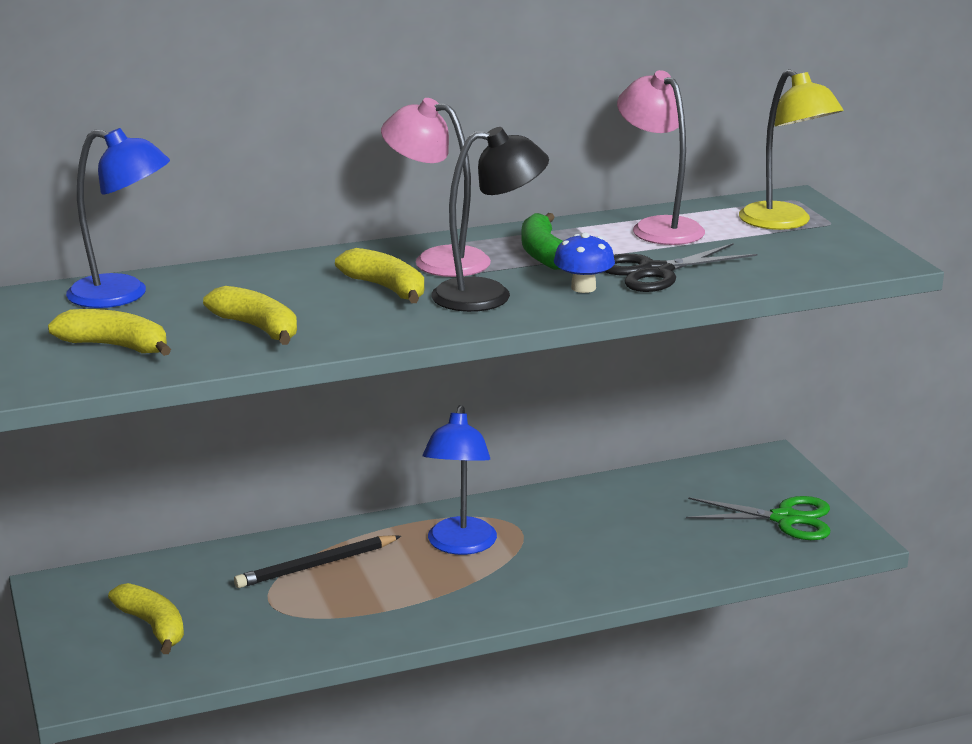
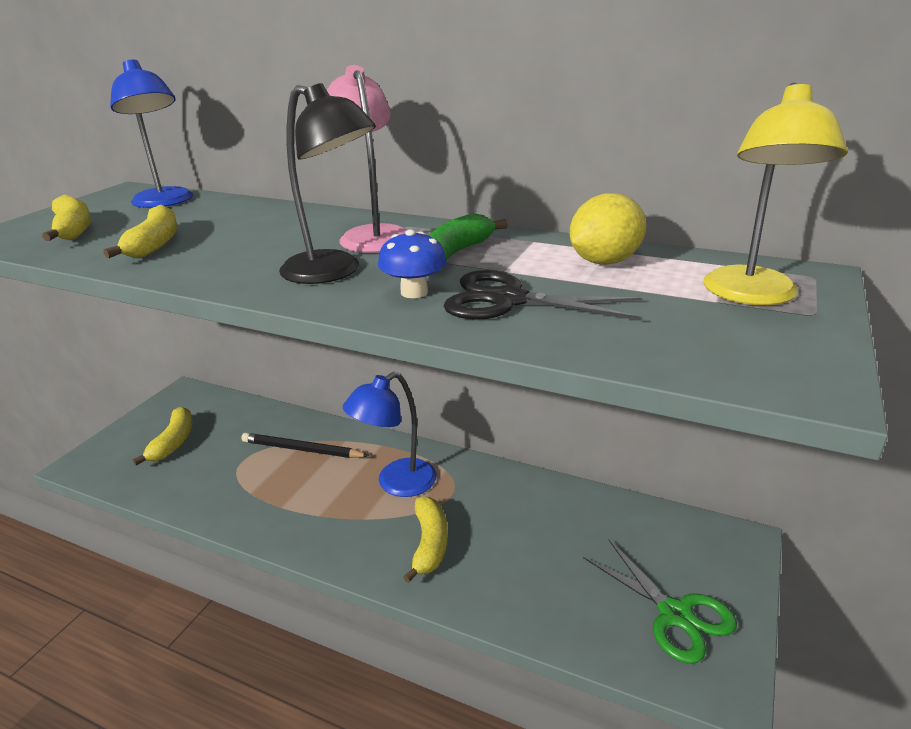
camera: 45 degrees right, 5 degrees up
yellow banana [335,248,424,303] -> yellow banana moved to [403,496,448,583]
pink lamp [617,70,705,245] -> yellow lemon [570,193,646,265]

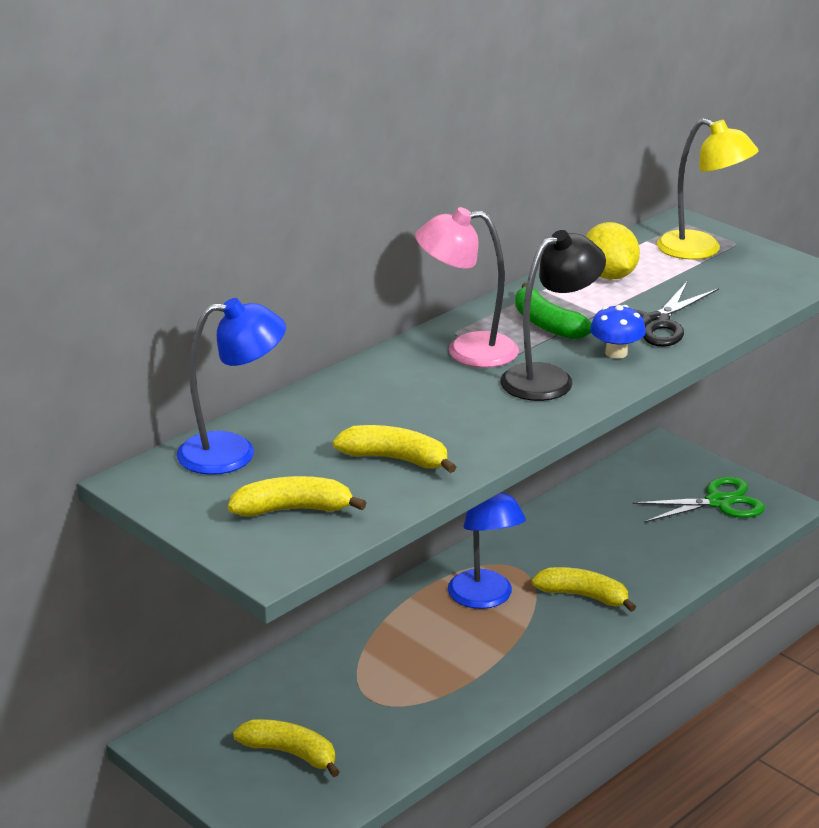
camera: 70 degrees left, 0 degrees up
black pencil [241,433,369,458] -> none

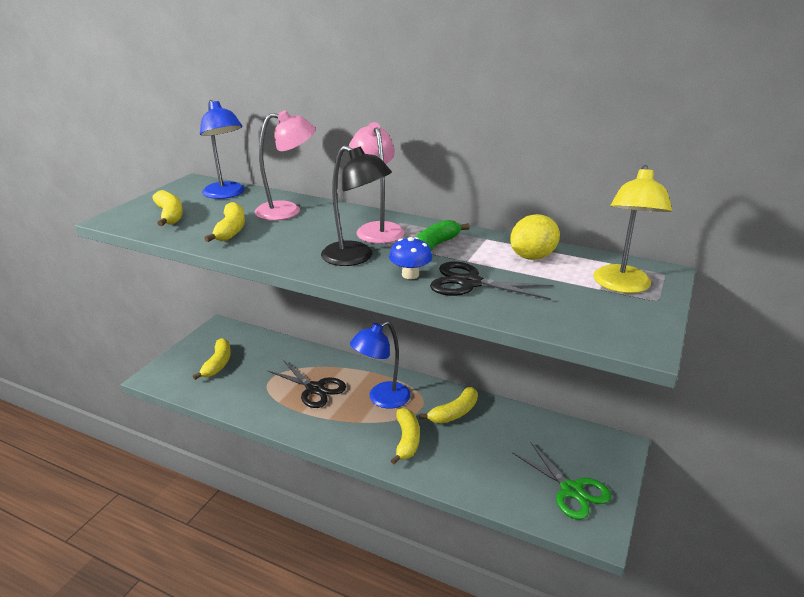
camera: 70 degrees right, 0 degrees up
none -> pink lamp [255,110,316,221]
none -> black scissors [267,360,346,408]
none -> yellow banana [419,387,478,423]

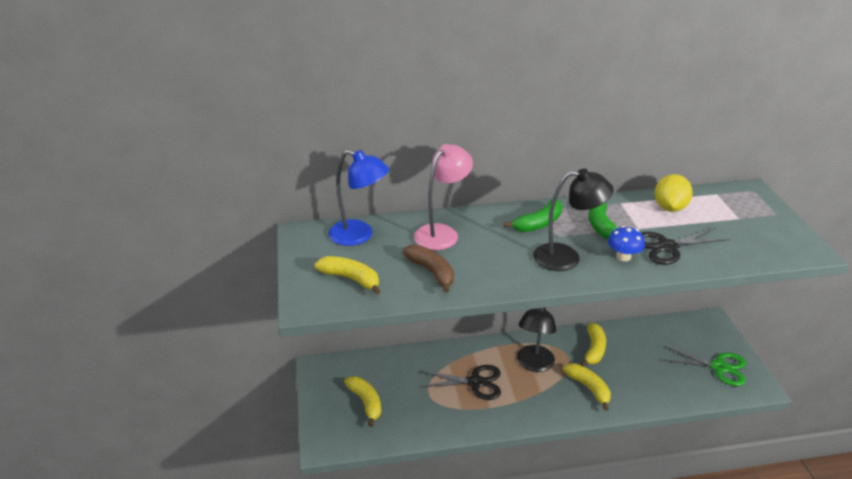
camera: 35 degrees left, 5 degrees up
yellow banana [204,202,245,242] -> brown banana [402,244,454,293]
pink lamp [349,122,405,244] -> green banana [504,200,562,232]
blue lamp [350,321,411,409] -> black lamp [517,307,556,372]
yellow lamp [594,165,672,293] -> none

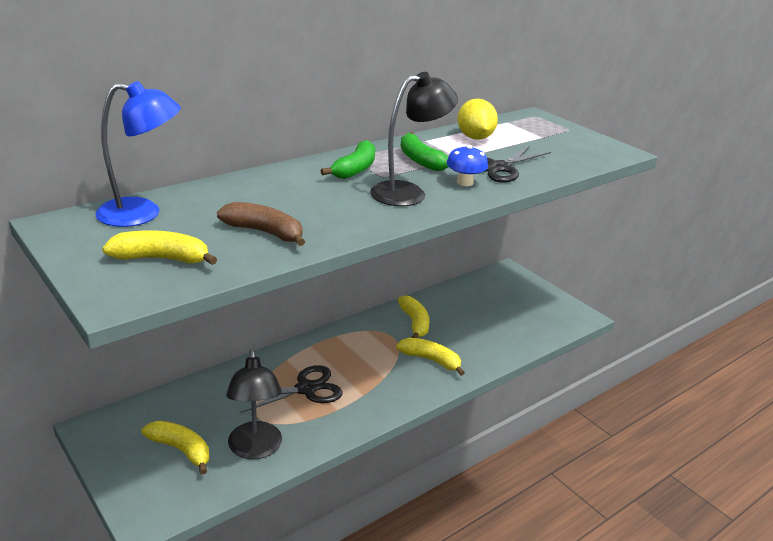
camera: 30 degrees left, 5 degrees down
pink lamp [414,144,473,250] -> none
black lamp [517,307,556,372] -> black lamp moved to [226,349,282,459]
green scissors [662,346,746,386] -> none

